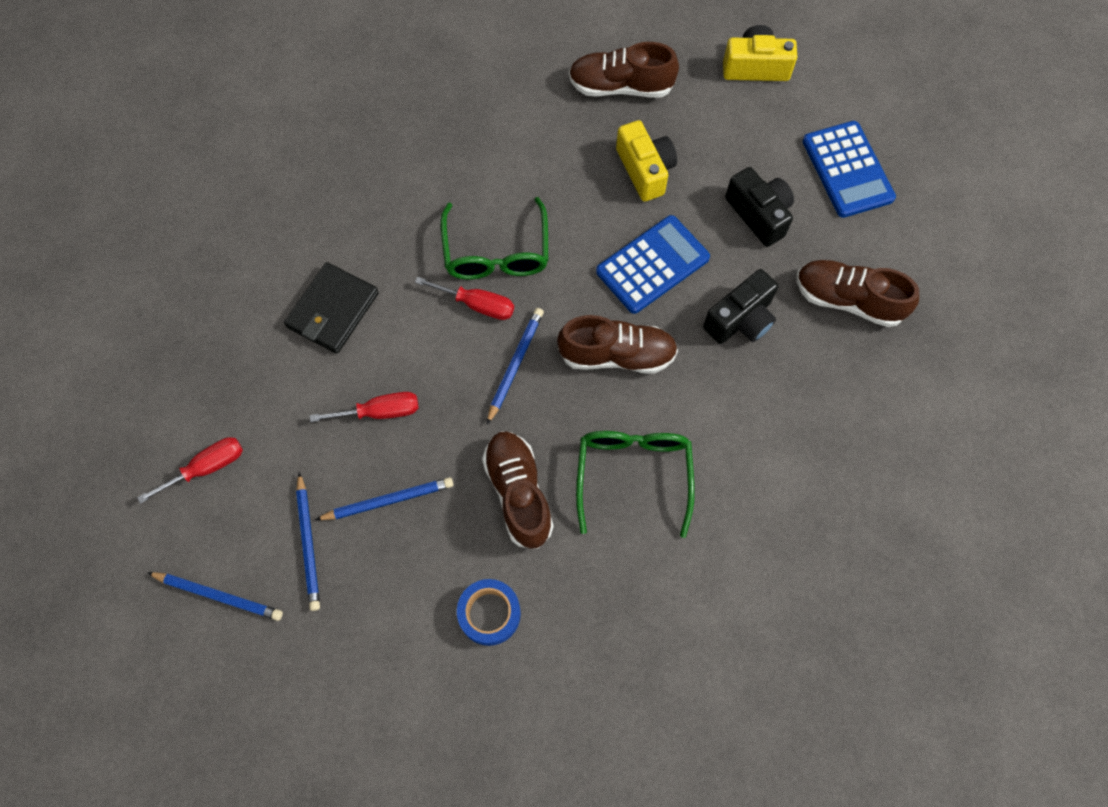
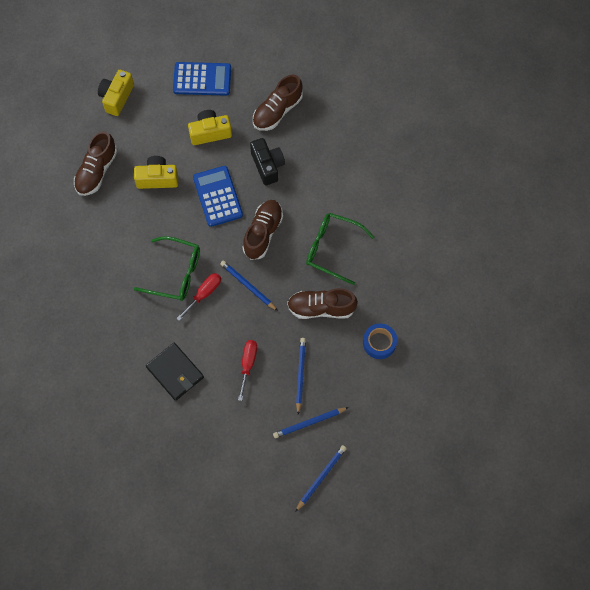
camera: 70 degrees left, 0 degrees up
red screwdriver [137,437,243,504] -> none
blue pencil [296,472,320,611] -> blue pencil turned 150 degrees clockwise [273,407,349,438]
black camera [725,167,794,247] -> yellow camera [188,110,232,145]

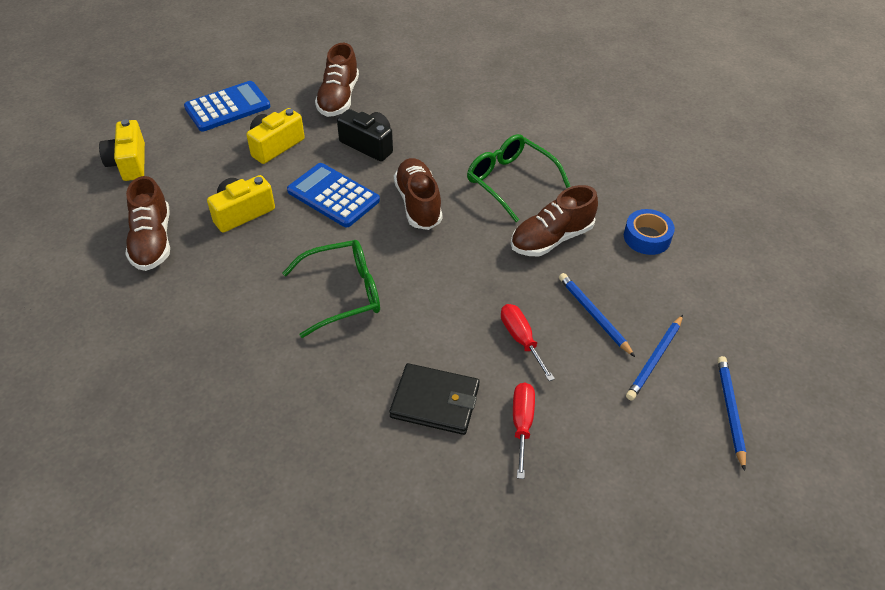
camera: 35 degrees left, 20 degrees down
red screwdriver [176,273,221,321] -> red screwdriver moved to [513,383,535,479]
blue pencil [220,261,278,311] -> none
green glasses [306,213,374,285] -> green glasses turned 60 degrees clockwise [467,134,570,222]

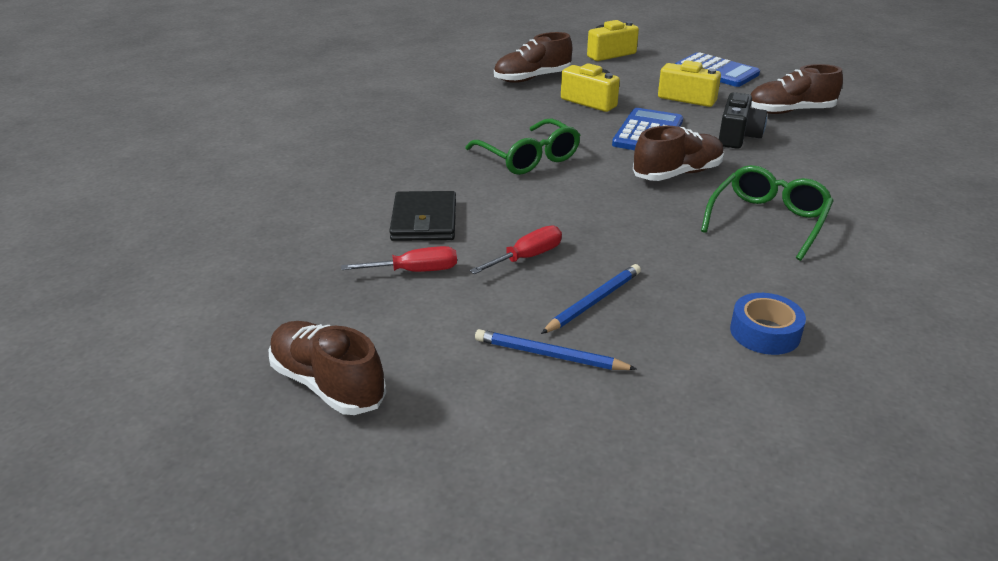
camera: 75 degrees right, 15 degrees down
brown shoe [511,185,598,256] -> brown shoe moved to [268,321,386,415]
blue pencil [717,356,746,471] -> none

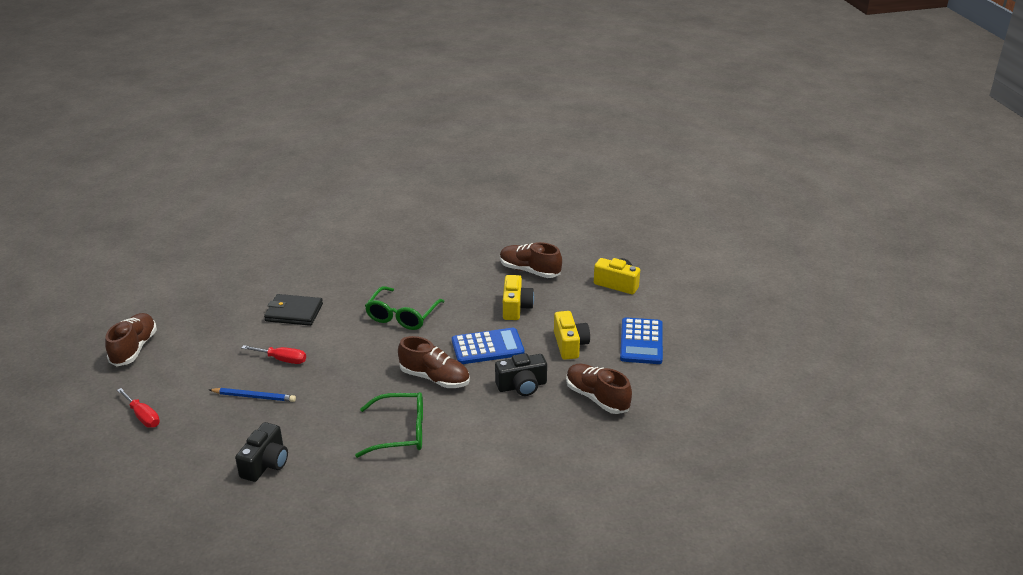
camera: 55 degrees right, 0 degrees up
red screwdriver [341,246,457,272] -> red screwdriver moved to [117,388,160,428]
black wallet [389,191,456,241] -> black wallet turned 45 degrees clockwise [264,294,323,326]
blue pencil [475,329,637,370] -> none
blue tape [730,293,806,355] -> black camera [235,422,288,482]

